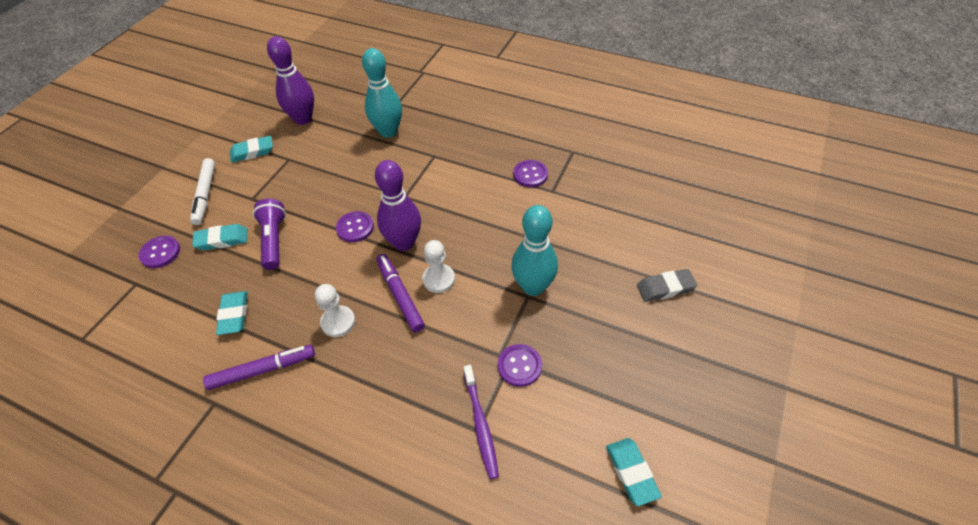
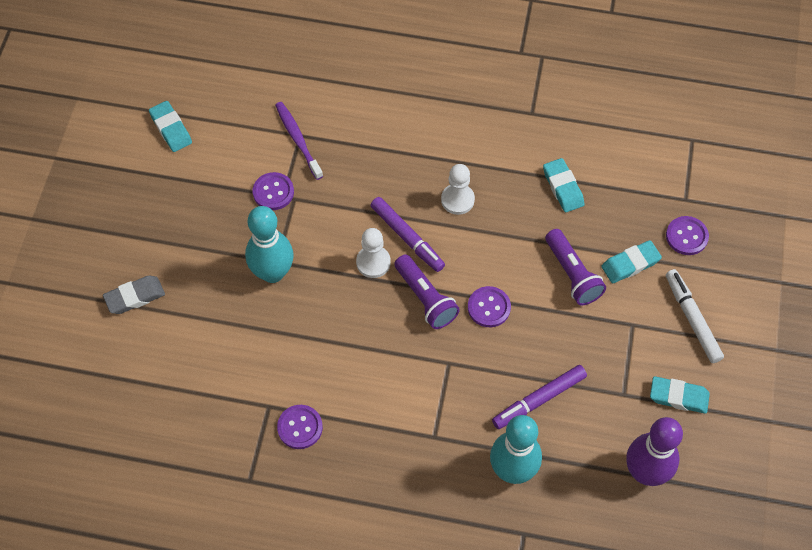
camera: 165 degrees right, 10 degrees up
purple marker [203,345,315,390] -> purple marker moved to [492,365,587,429]
turquoise eraser [230,136,273,163] -> turquoise eraser turned 45 degrees clockwise [650,376,710,414]
purple bowling pin [375,160,421,251] -> purple flashlight [394,254,460,329]

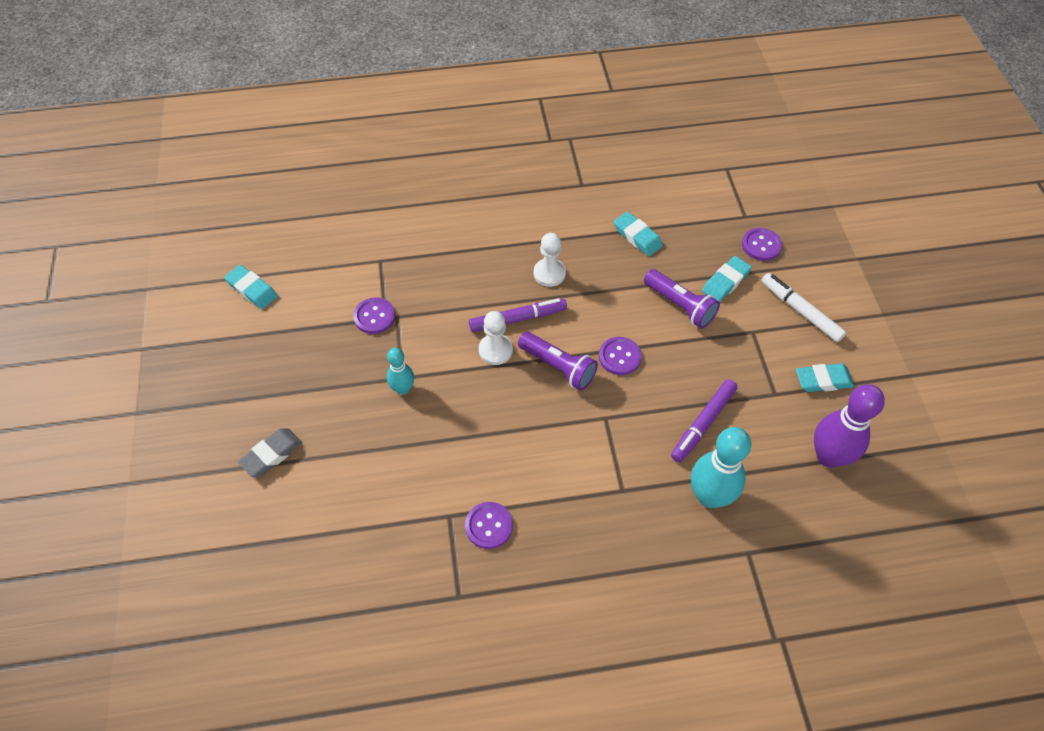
camera: 20 degrees left, 5 degrees down
turquoise bowling pin [245,206,294,283] -> turquoise bowling pin [387,348,414,395], size x0.57
purple toothbrush [275,102,323,180] -> none
purple marker [370,197,445,272] -> purple marker turned 45 degrees counterclockwise [469,298,567,332]

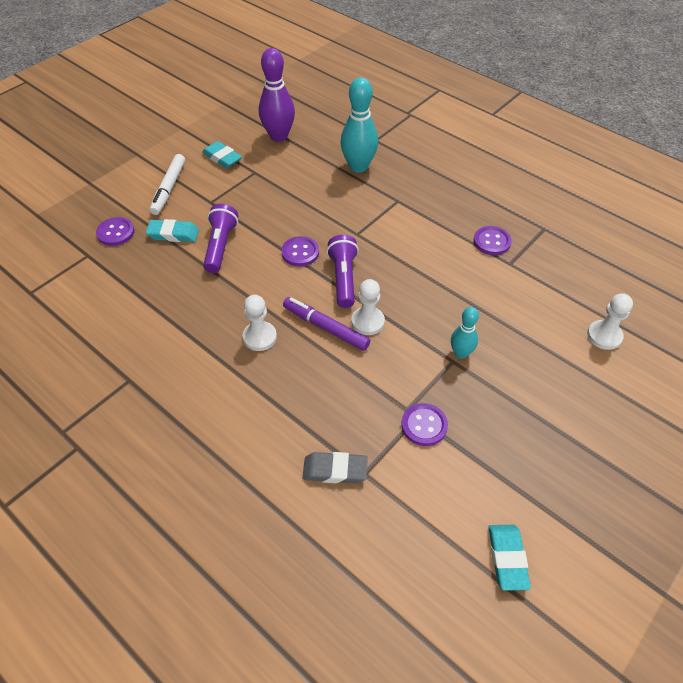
camera: 130 degrees left, 5 degrees down
grey eraser [238,428,302,477] -> grey eraser moved to [302,452,368,484]
turquoise eraser [614,212,663,256] -> none
purple marker [671,379,738,463] -> none
none -> white pawn [587,293,633,350]

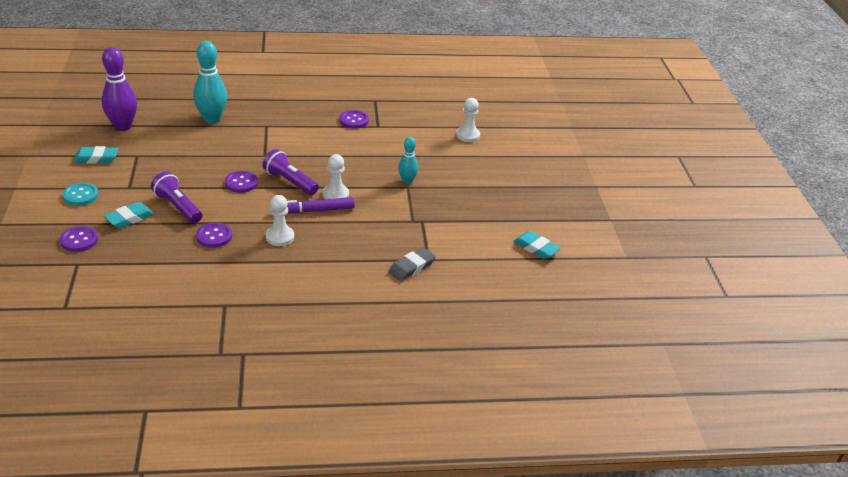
camera: 50 degrees left, 15 degrees down
white marker [150,154,185,215] -> turquoise button [63,183,99,206]
purple button [401,403,448,446] -> purple button moved to [196,223,232,248]

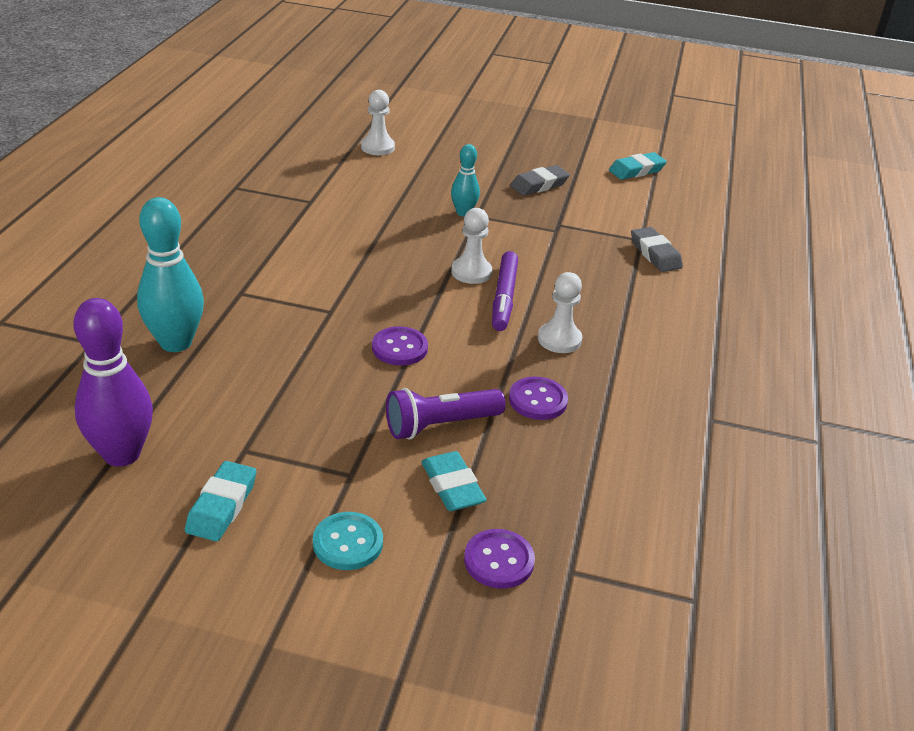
camera: 70 degrees left, 0 degrees up
purple flashlight [263,149,319,195] -> none
purple button [340,110,369,129] -> none
none -> grey eraser [510,165,570,195]

